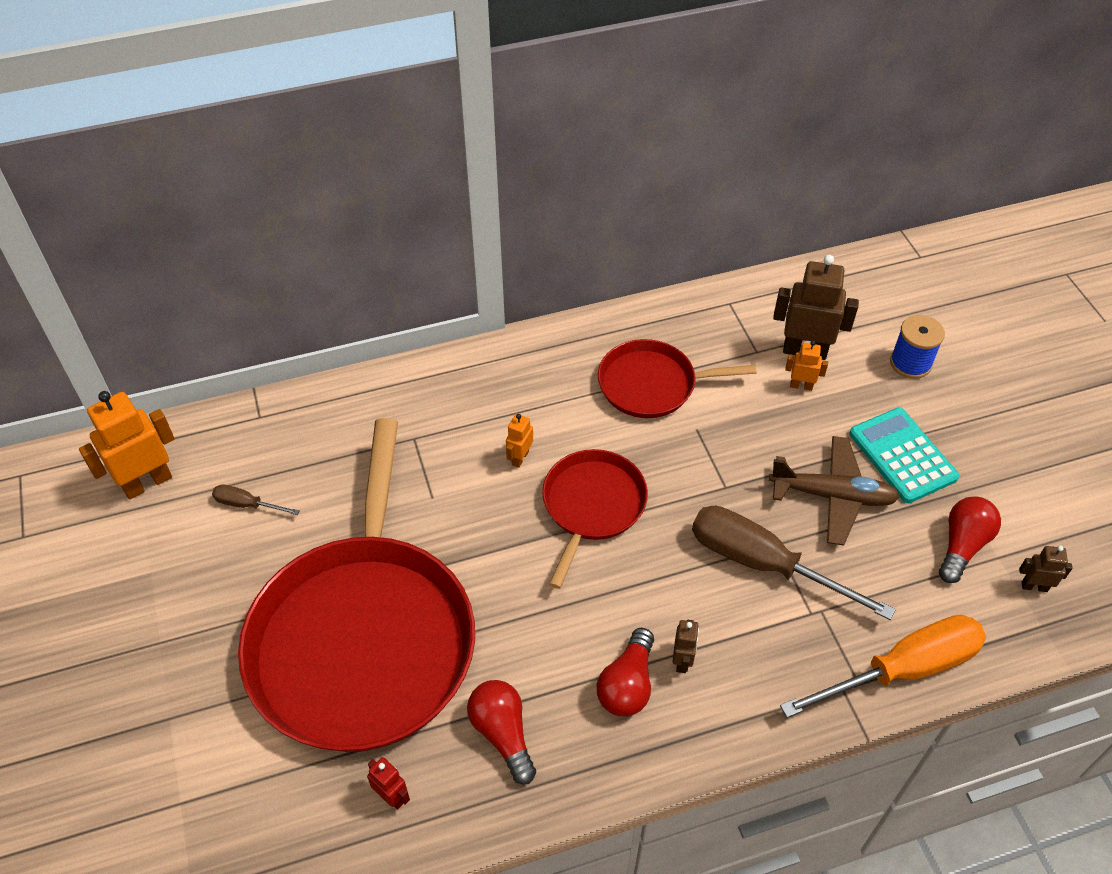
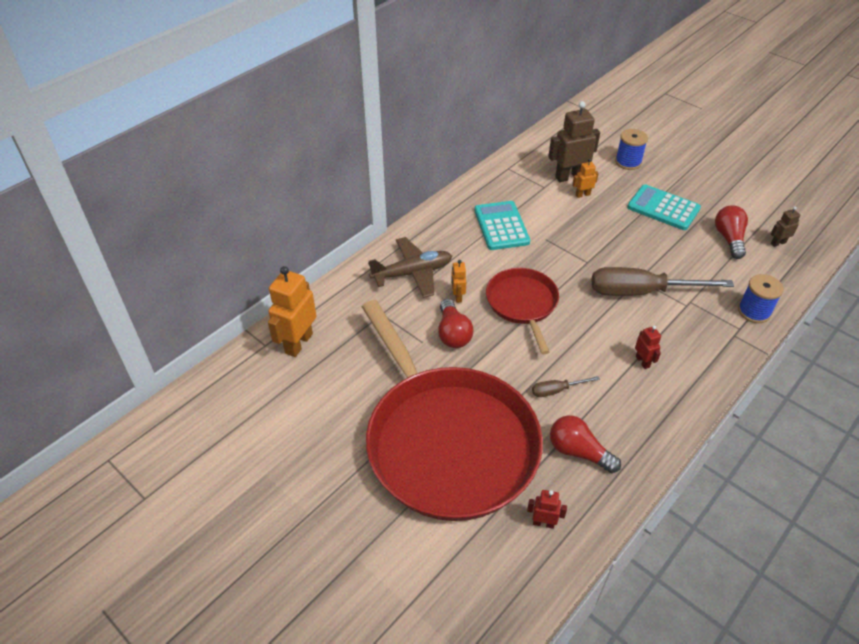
camera: 30 degrees left, 5 degrees down
orange robot [79,391,175,499] -> orange robot moved to [268,266,316,357]
brown screwdriver [212,484,300,515] -> brown screwdriver moved to [532,376,600,397]
red light bulb [597,628,654,717] -> red light bulb moved to [438,299,474,348]
red pan [598,339,757,418] -> turquoise calculator [474,201,530,250]
brown robot [672,620,699,673] -> red robot [635,325,661,369]
brown plane [769,436,900,546] -> brown plane moved to [368,237,452,298]
orange screwdriver [780,615,986,718] -> blue spool [738,274,784,323]

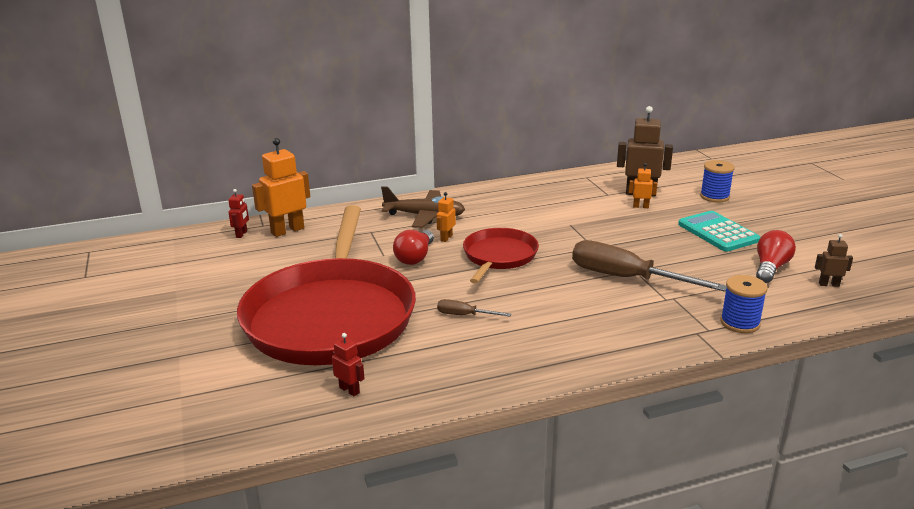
camera: 30 degrees right, 20 degrees down
turquoise calculator [474,201,530,250] -> none
red light bulb [550,416,621,473] -> none
red robot [635,325,661,369] -> red robot moved to [228,189,249,238]

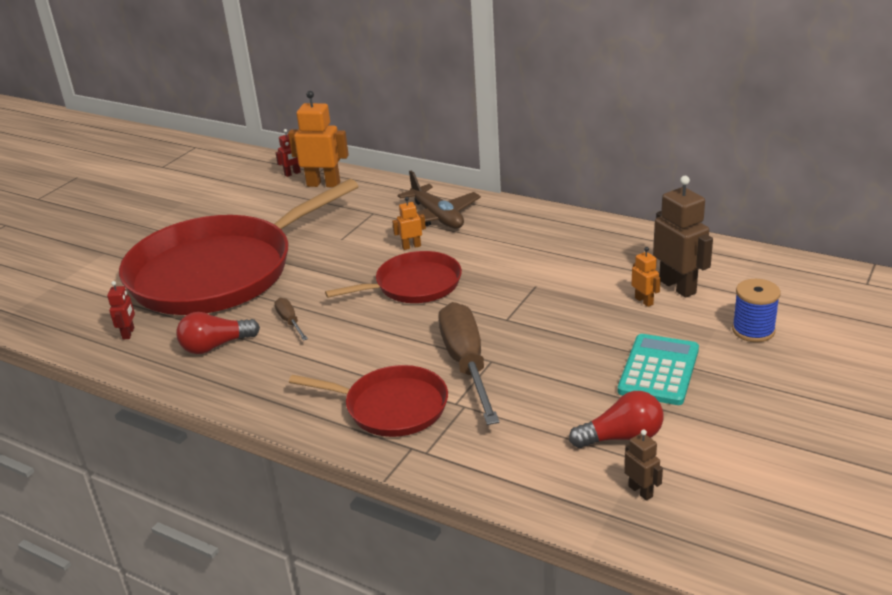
camera: 50 degrees right, 5 degrees up
red light bulb [393,230,434,265] -> red light bulb moved to [176,312,260,354]
blue spool [720,275,768,333] -> none
none -> red pan [289,365,448,437]

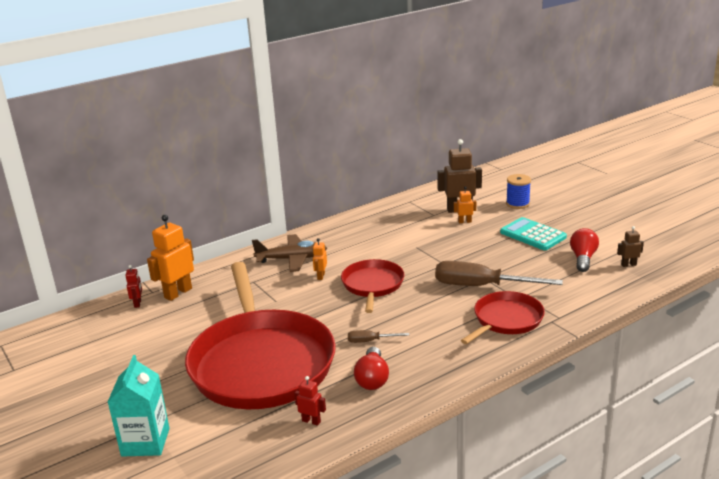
camera: 65 degrees left, 5 degrees down
none -> turquoise carton [108,355,170,457]

